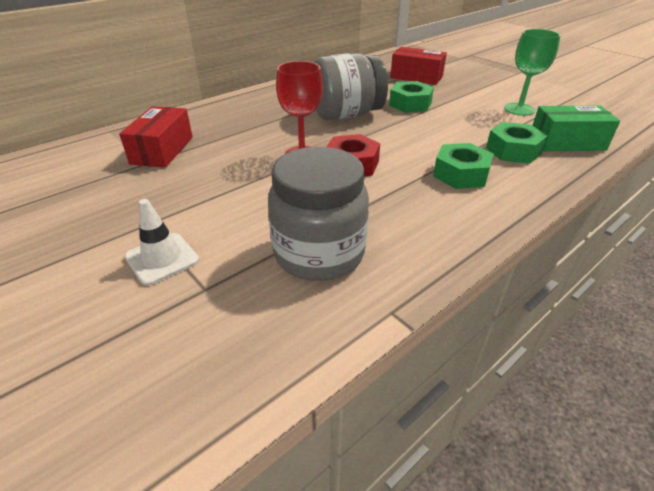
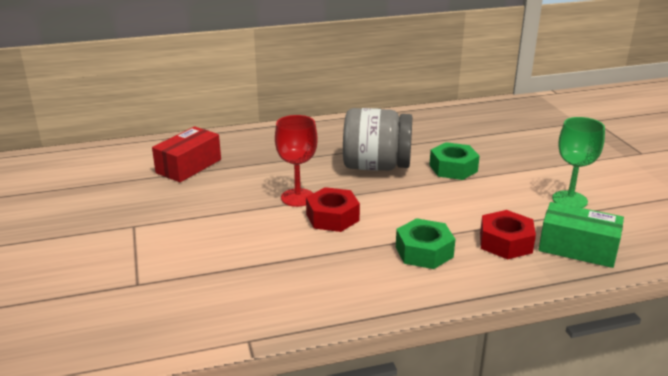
camera: 25 degrees right, 10 degrees down
white traffic cone [125,199,199,286] -> none
grey jar [268,147,369,281] -> none
red box [390,47,447,85] -> none
green nut [486,122,548,164] -> red nut [480,210,536,260]

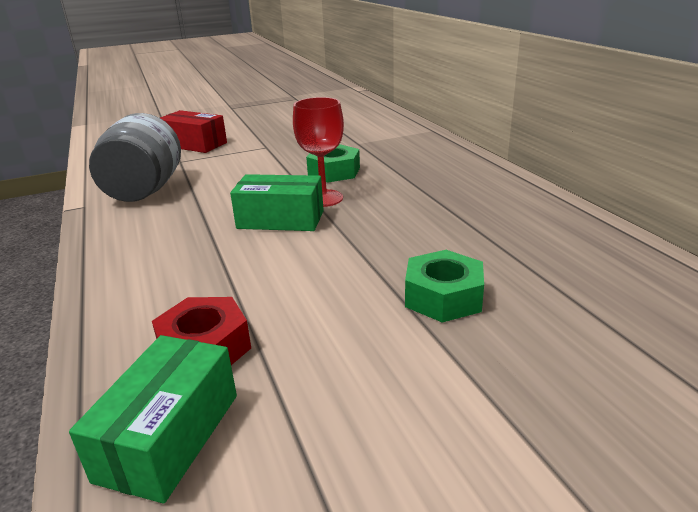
camera: 85 degrees right, 0 degrees up
red box [152,126,221,182] -> red box moved to [160,110,227,153]
red nut [306,187,360,232] -> green box [230,174,324,231]
grey jar [343,108,412,171] -> grey jar moved to [89,113,181,202]
green nut [396,218,455,269] -> green nut moved to [306,144,360,183]
green goblet [552,117,605,208] -> none

